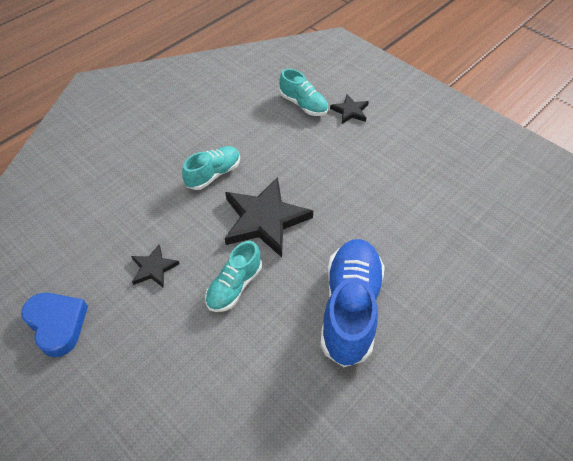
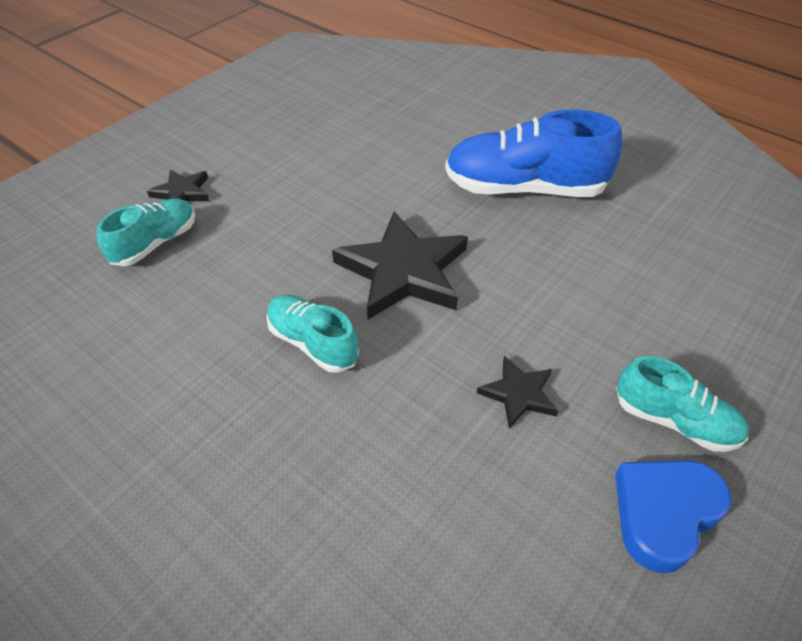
camera: 95 degrees left, 5 degrees down
turquoise shoe [205,241,262,312] -> turquoise shoe moved to [616,356,749,452]

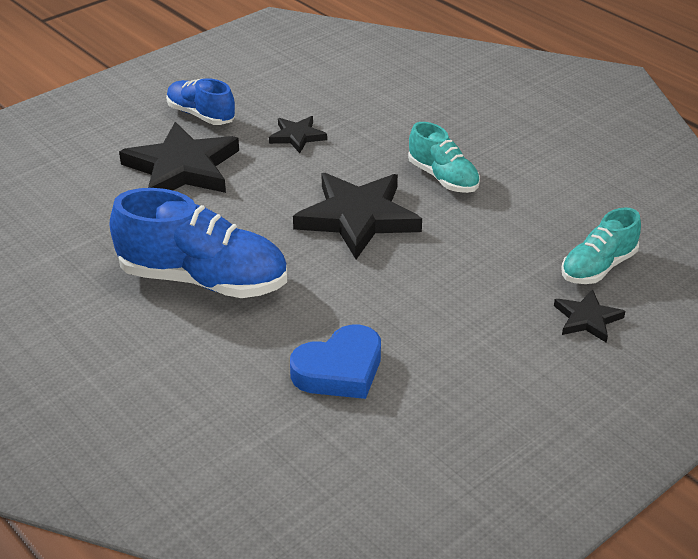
camera: 170 degrees left, 10 degrees down
blue heart [615,460,731,574] -> blue heart moved to [290,324,381,399]
turquoise shoe [616,356,749,452] -> blue shoe [166,78,235,125]
none -> black star [119,122,239,193]

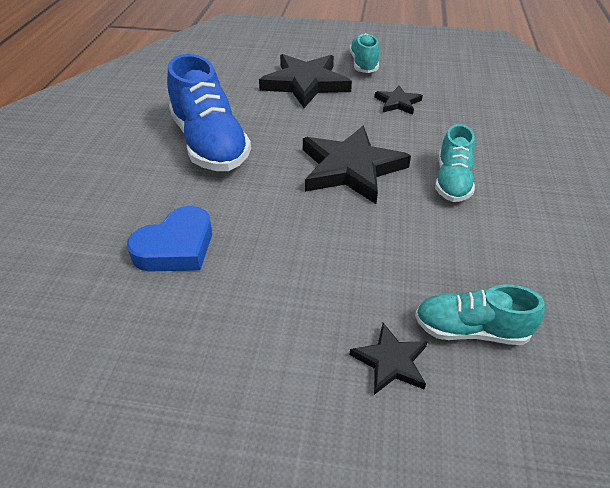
camera: 50 degrees right, 5 degrees up
blue shoe [166,78,235,125] -> turquoise shoe [349,33,379,73]
blue heart [290,324,381,399] -> blue heart turned 60 degrees counterclockwise [127,206,212,272]

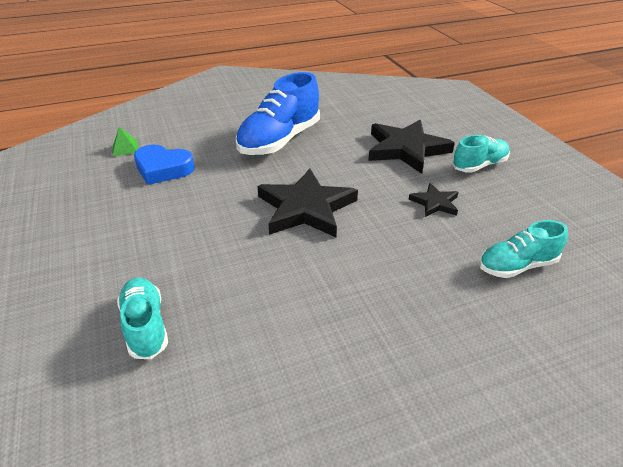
camera: 60 degrees right, 5 degrees down
black star [350,323,428,395] -> none
turquoise shoe [435,124,475,202] -> turquoise shoe moved to [479,220,568,278]
none -> green pyramid [112,127,138,156]

